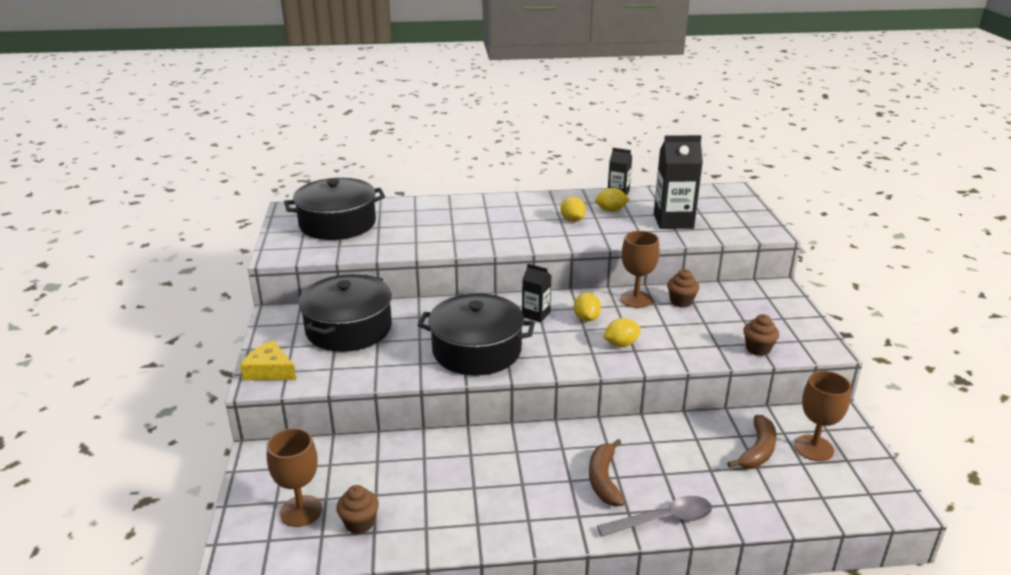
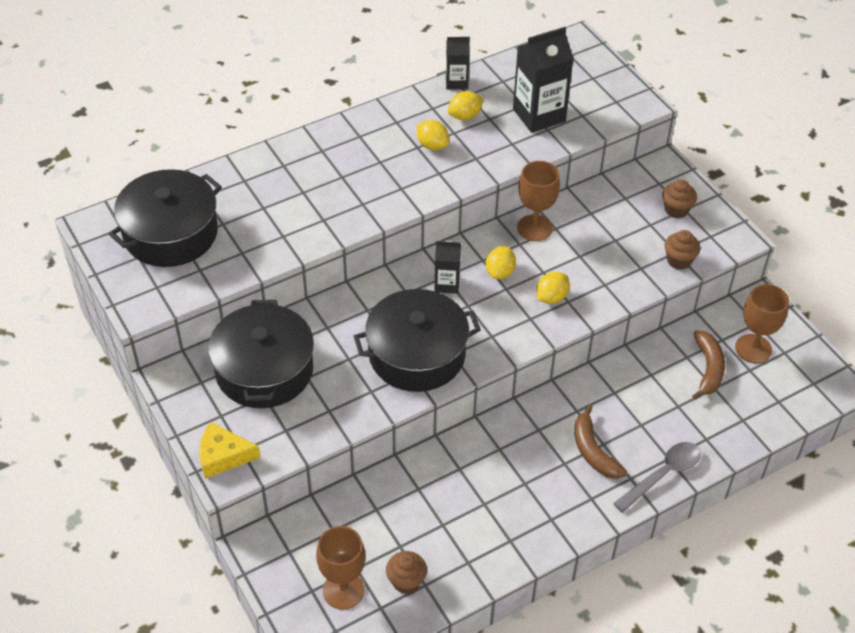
camera: 25 degrees left, 20 degrees up
yellow lemon [574,293,601,322] -> yellow lemon turned 45 degrees clockwise [486,246,516,279]
brown cupcake [667,269,700,308] -> brown cupcake moved to [662,179,697,219]

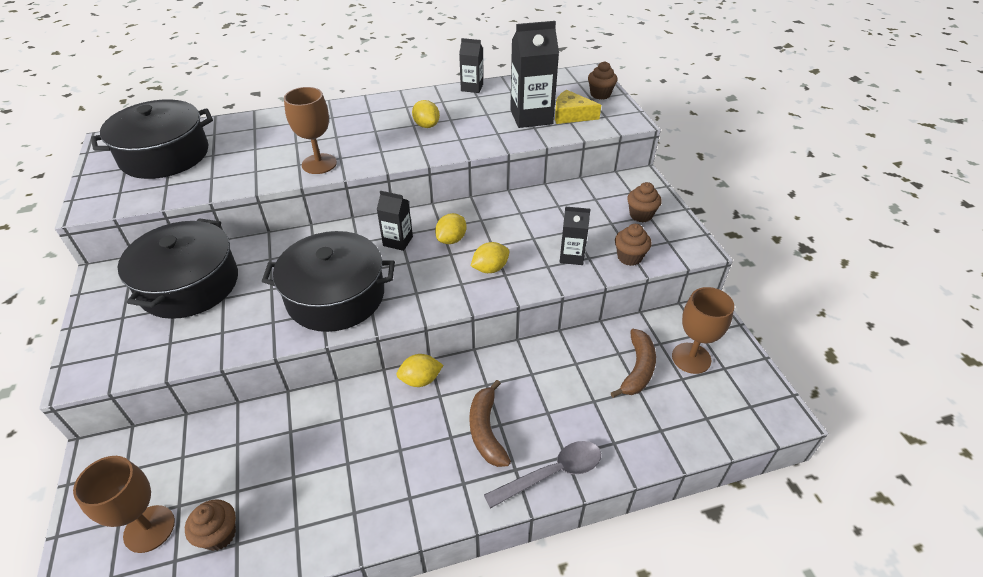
camera: 15 degrees right, 5 degrees down
yellow cheese [199,422,260,479] -> yellow cheese moved to [555,90,601,124]
yellow lemon [447,91,484,120] -> yellow lemon moved to [396,354,443,387]
brown goblet [517,161,560,241] -> brown goblet moved to [284,87,337,174]
none -> black carton [560,206,591,265]
none -> brown cupcake [588,61,618,100]

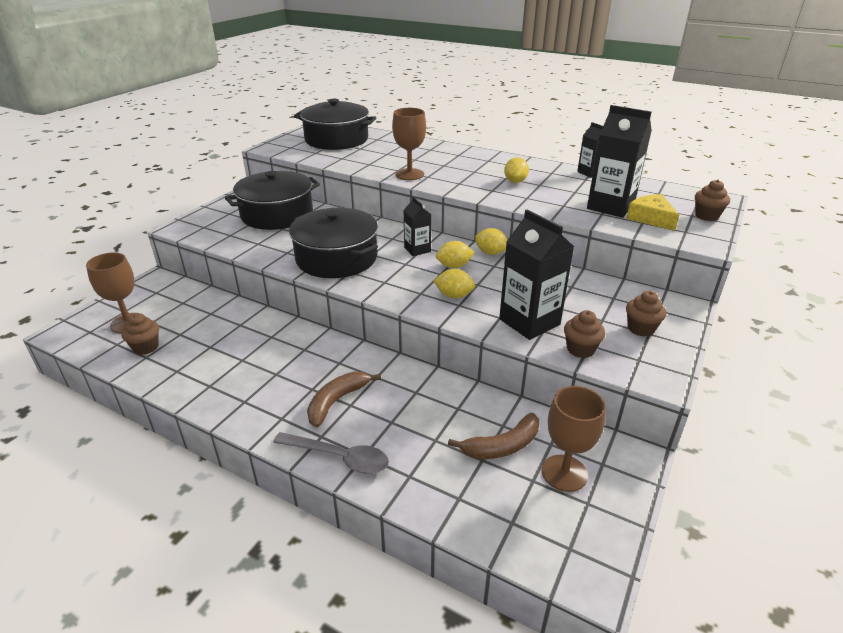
camera: 45 degrees right, 10 degrees down
yellow lemon [396,354,443,387] -> yellow lemon moved to [475,228,507,255]
black carton [560,206,591,265] -> black carton [499,210,574,340], size x1.78

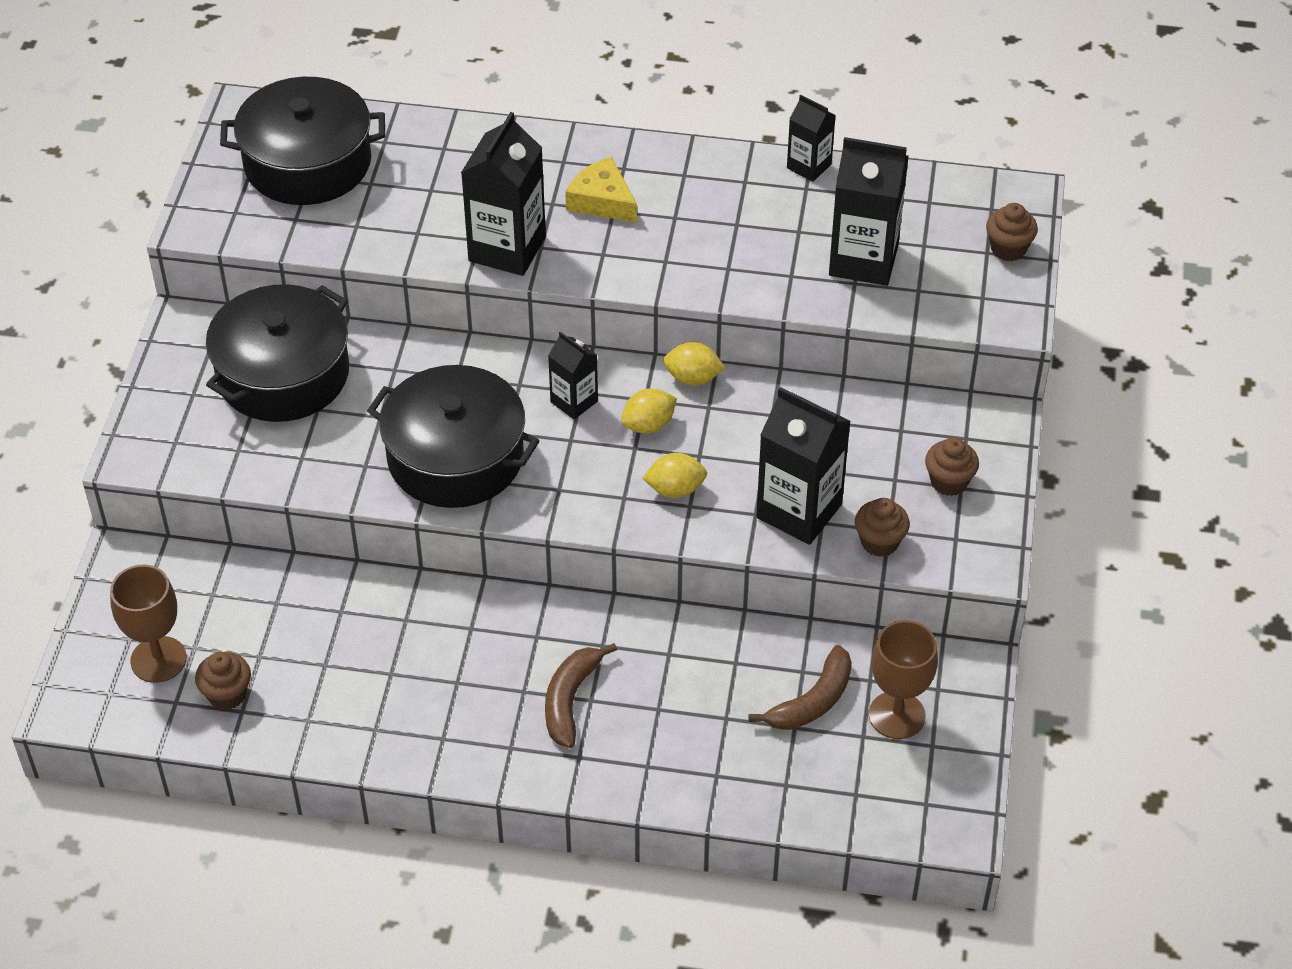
camera: 20 degrees left, 15 degrees up
grey spoon [273,432,389,474] -> none
brown goblet [392,108,426,180] -> black carton [461,112,546,276]
yellow lemon [504,157,529,183] -> none
yellow cheese [626,194,679,231] -> yellow cheese moved to [565,156,637,223]

